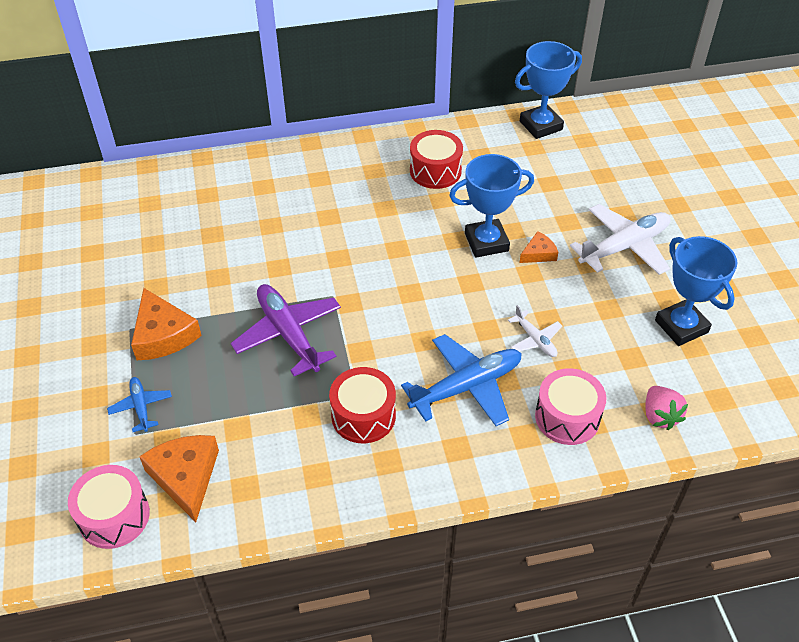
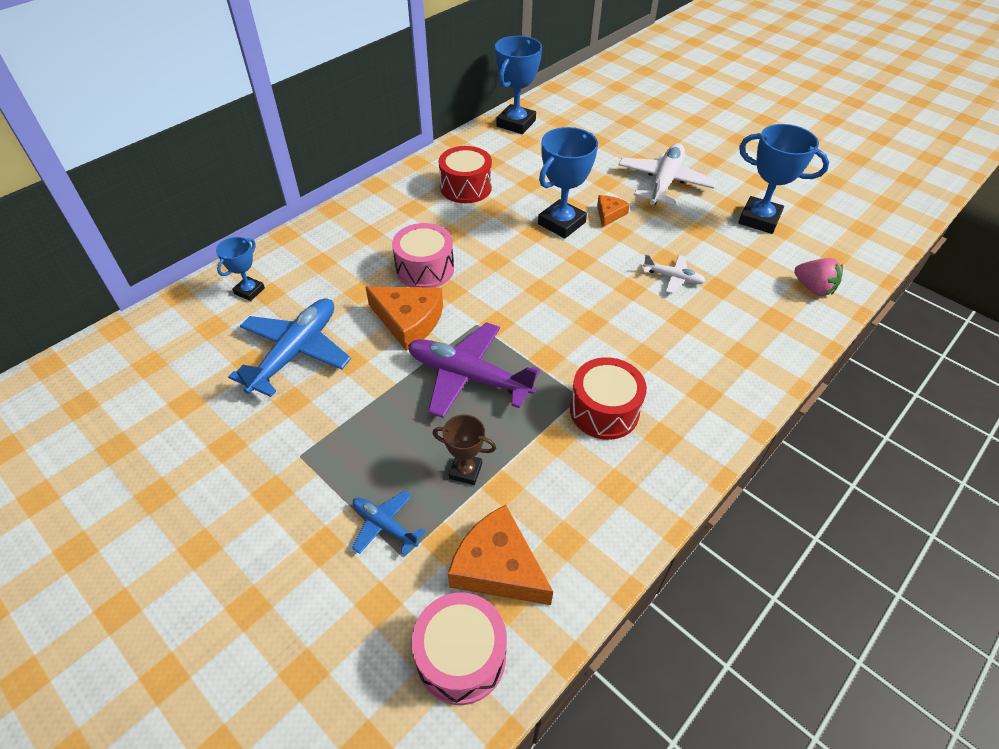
camera: 35 degrees left, 0 degrees up
orange cheese [131,288,202,360] -> orange cheese moved to [365,286,443,351]
blue plane [401,334,522,426] -> blue plane moved to [228,298,351,397]
pink drum [535,368,607,445] -> pink drum moved to [392,223,454,288]
none -> blue trophy [216,237,265,301]
none -> brown trophy [432,414,496,485]

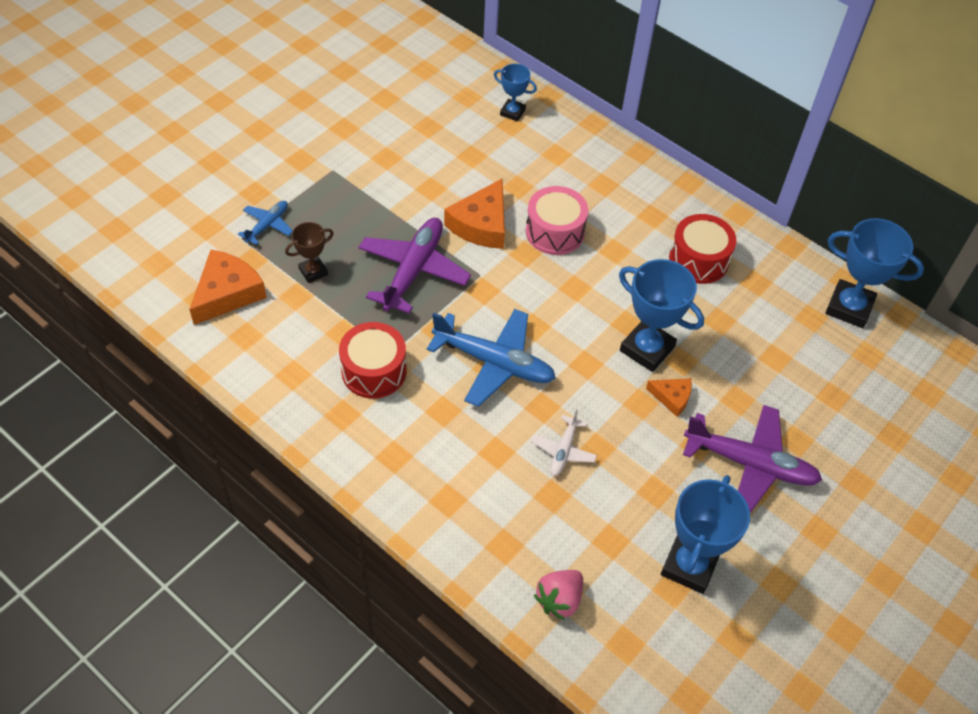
camera: 85 degrees right, 5 degrees up
blue plane [228,298,351,397] -> blue plane moved to [427,309,556,407]
pink drum [411,592,507,705] -> none
brown trophy [432,414,496,485] -> brown trophy turned 45 degrees clockwise [285,222,334,283]
white plane [618,143,717,205] -> purple plane [683,405,822,513]

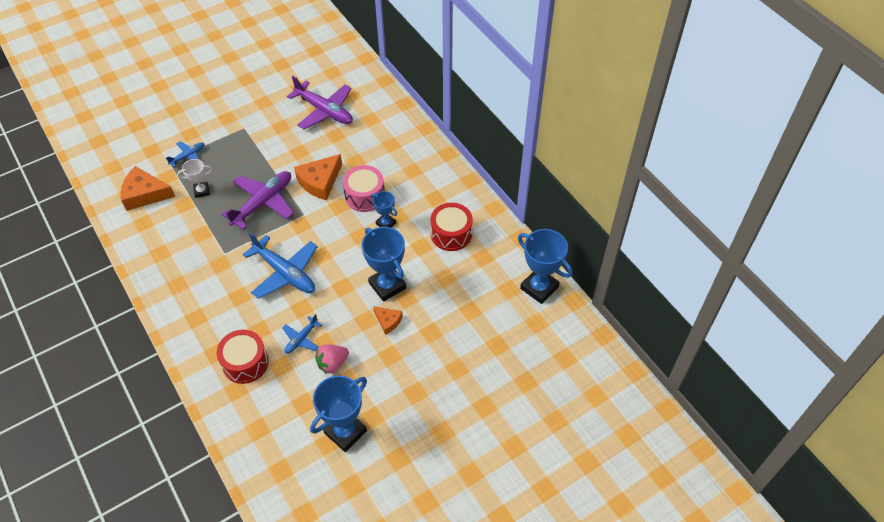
camera: 20 degrees right, 0 degrees up
orange cheese [189,250,267,325] -> orange cheese turned 135 degrees counterclockwise [121,166,175,211]
brown trophy [285,222,334,283] -> white trophy [177,159,212,198]
red drum [339,322,407,398] -> red drum moved to [217,330,269,384]
blue trophy [494,63,537,122] -> blue trophy moved to [371,191,397,228]
white plane [531,409,597,476] -> blue plane [282,314,322,354]
pink strawberry [534,570,583,620] -> pink strawberry moved to [315,344,349,374]
purple plane [683,405,822,513] -> purple plane moved to [287,76,353,129]

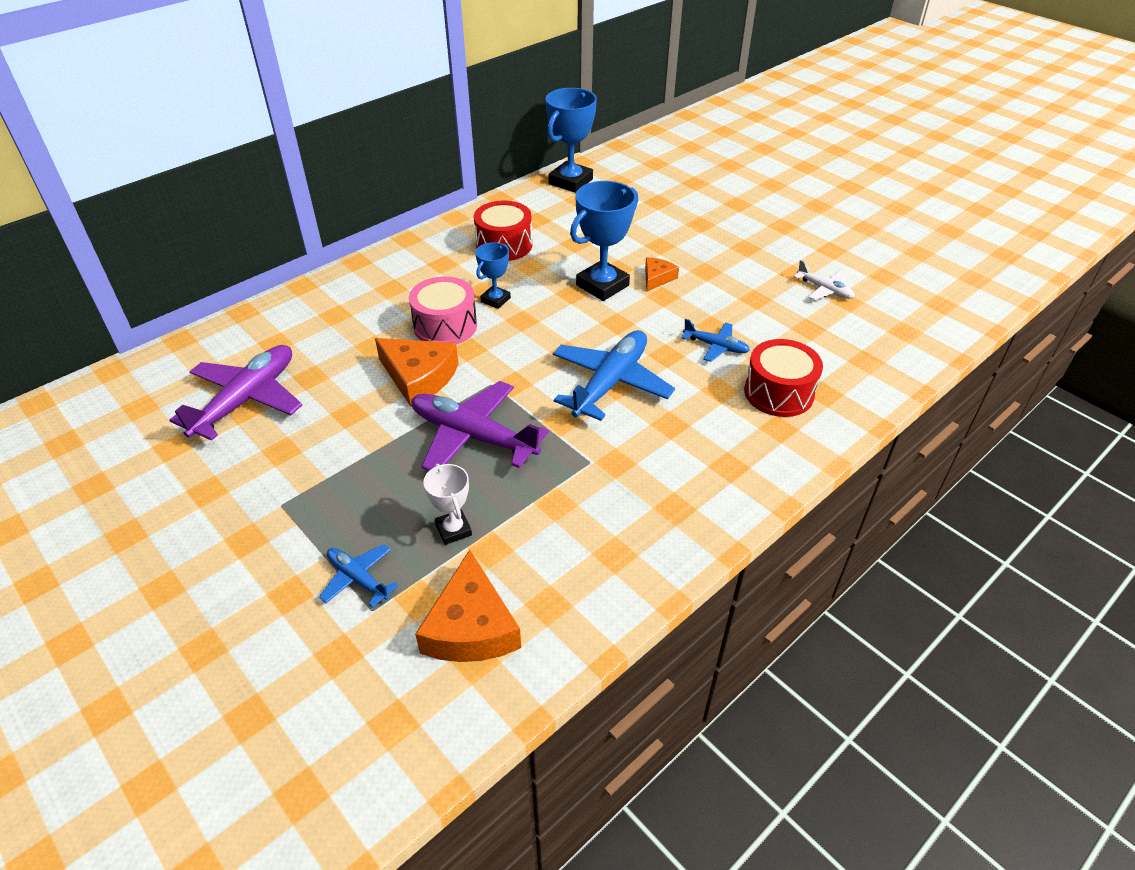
camera: 100 degrees left, 10 degrees down
blue trophy [310,375,367,452] -> white plane [794,260,855,300]
pink strawberry [315,344,349,374] -> none

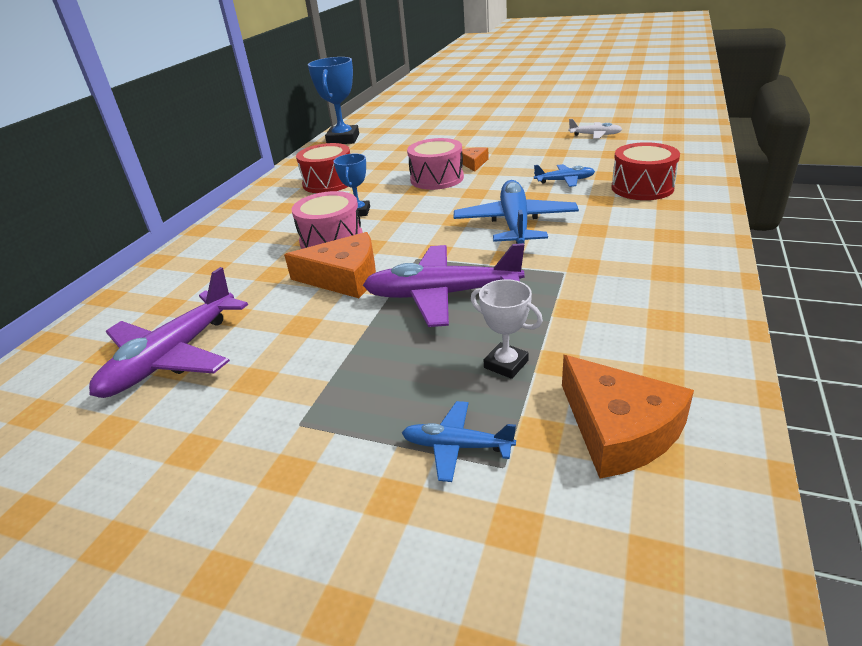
camera: 25 degrees left, 10 degrees down
purple plane [169,345,302,441] -> purple plane turned 150 degrees counterclockwise [89,267,248,398]
blue trophy [570,181,638,301] -> pink drum [407,138,464,190]

